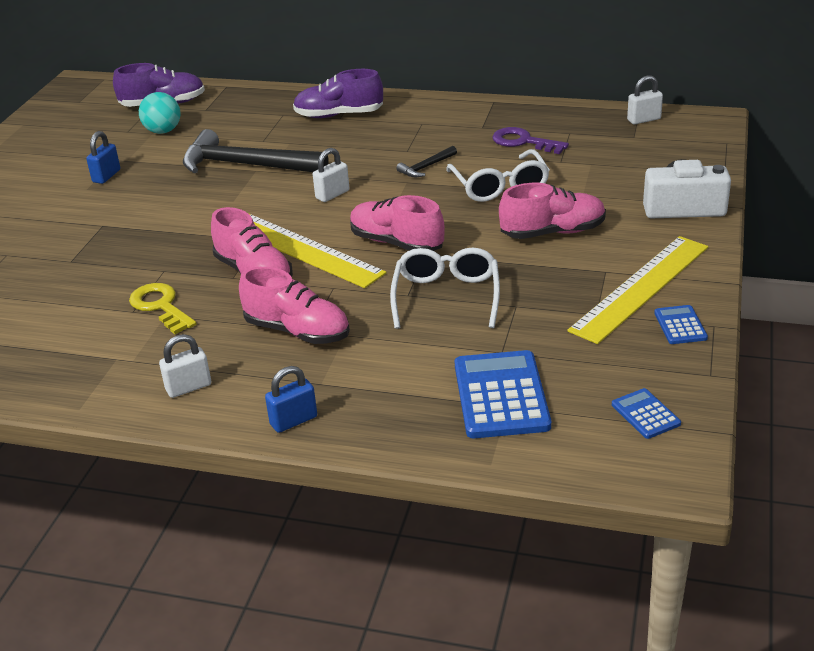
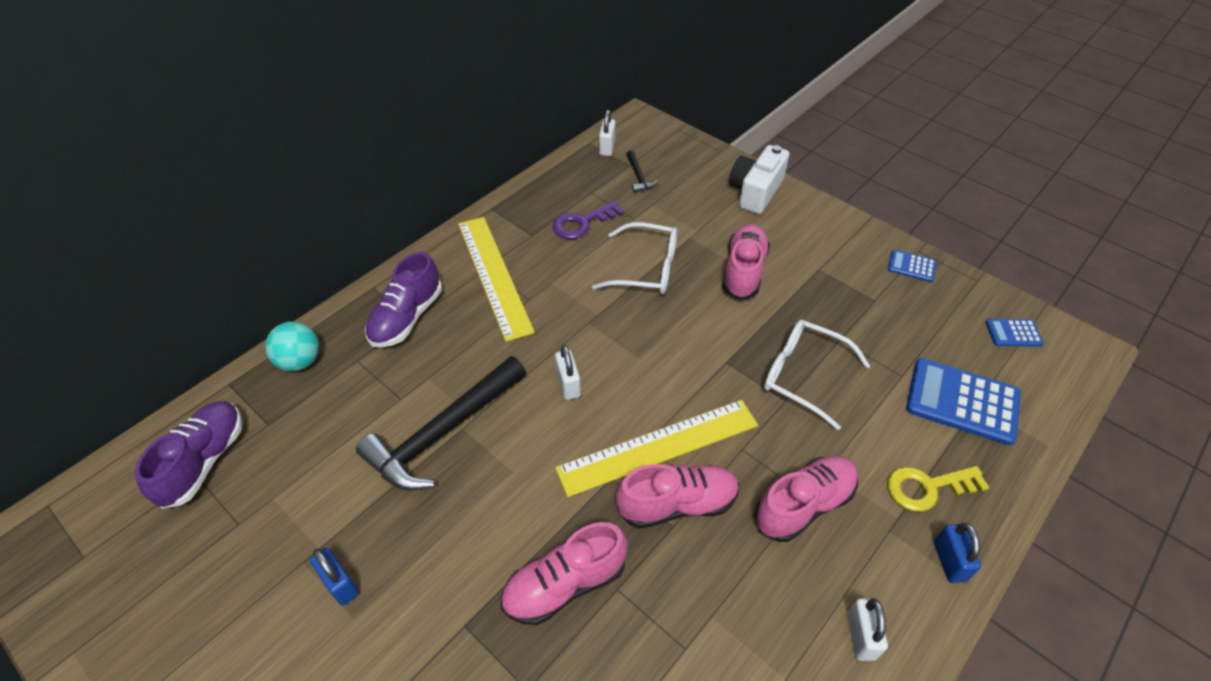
camera: 65 degrees left, 15 degrees up
yellow key [129,283,197,334] -> yellow key moved to [887,466,989,512]
turquoise ball [139,92,180,134] -> turquoise ball moved to [265,322,319,371]
pink shoe [350,195,445,251] -> pink shoe moved to [501,522,628,625]
black hammer [396,146,457,177] -> black hammer moved to [627,150,658,193]
yellow ruler [567,236,708,344] -> yellow ruler moved to [458,217,535,342]

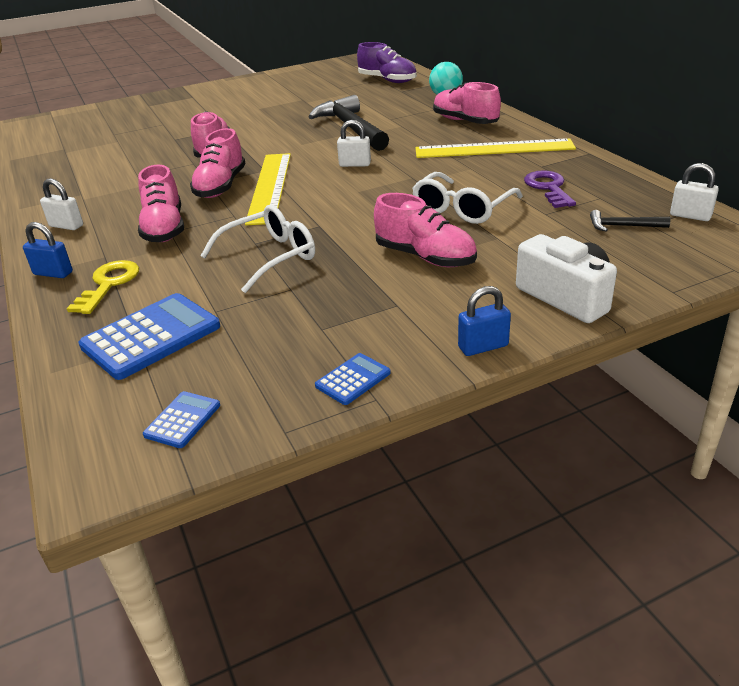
camera: 115 degrees right, 15 degrees down
blue padlock [310,548,359,606] -> blue padlock moved to [458,286,511,356]
purple shoe [365,252,442,348] -> pink shoe [433,82,501,124]

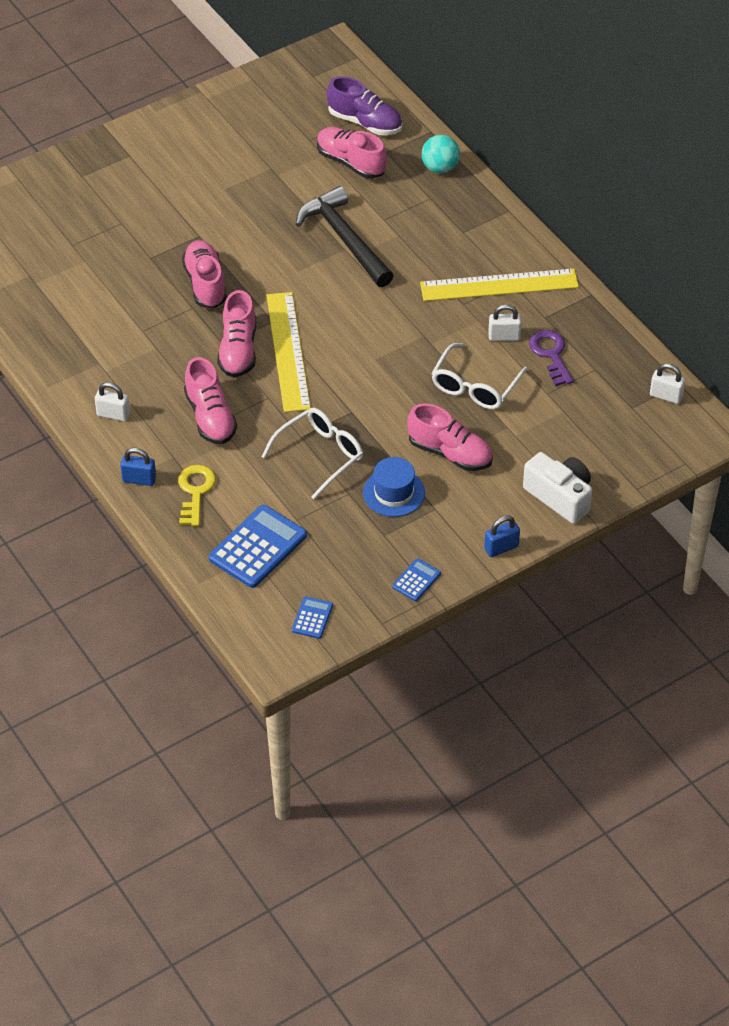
camera: 10 degrees left, 15 degrees up
white padlock [337,120,371,167] -> white padlock moved to [488,304,521,341]
pink shoe [433,82,501,124] -> pink shoe moved to [317,127,387,179]
black hammer [590,210,670,232] -> none
none -> blue hat [363,457,425,517]

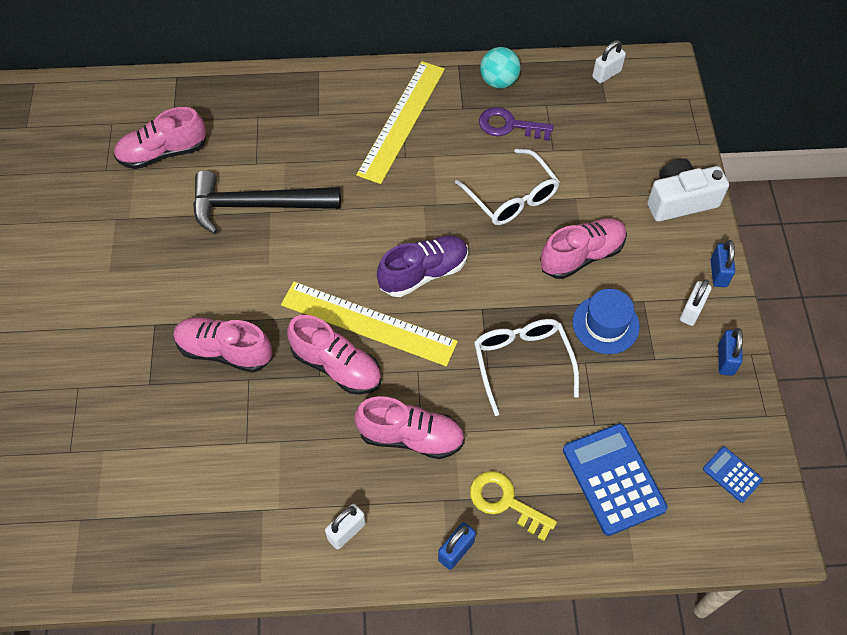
camera: 60 degrees left, 10 degrees up
purple shoe [327,76,402,135] -> purple shoe moved to [377,236,468,297]
blue calculator [392,558,441,601] -> blue padlock [718,328,743,376]
turquoise ball [422,135,460,173] -> turquoise ball moved to [480,47,521,88]
white padlock [488,304,521,341] -> white padlock moved to [680,279,712,326]

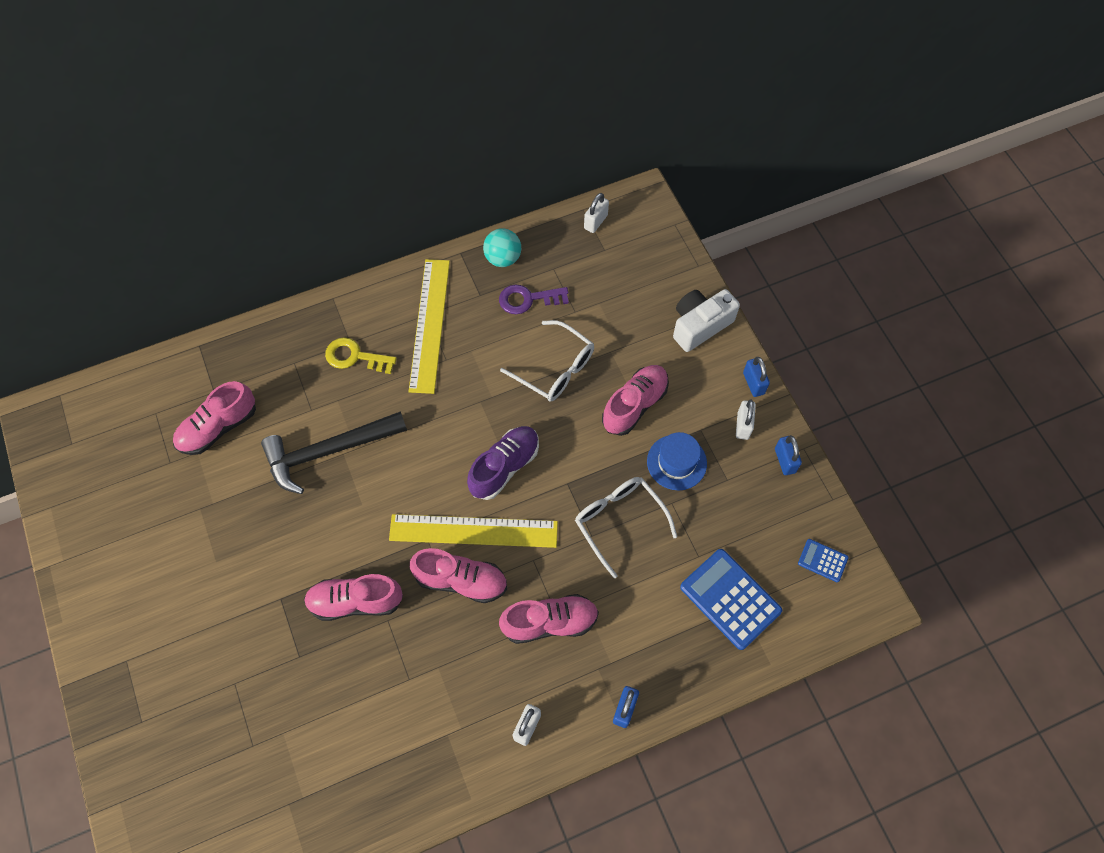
camera: 20 degrees left, 5 degrees up
yellow key [470,471,557,541] -> yellow key moved to [325,337,397,374]

